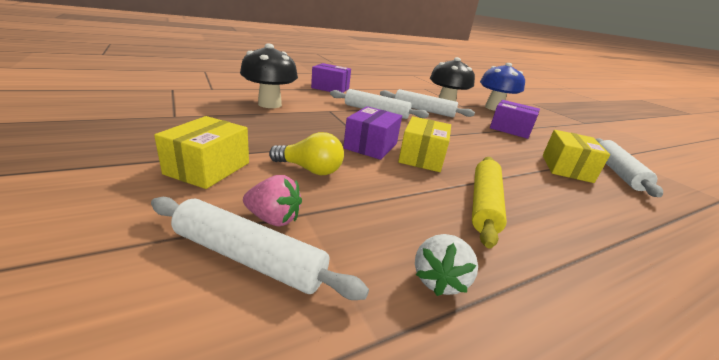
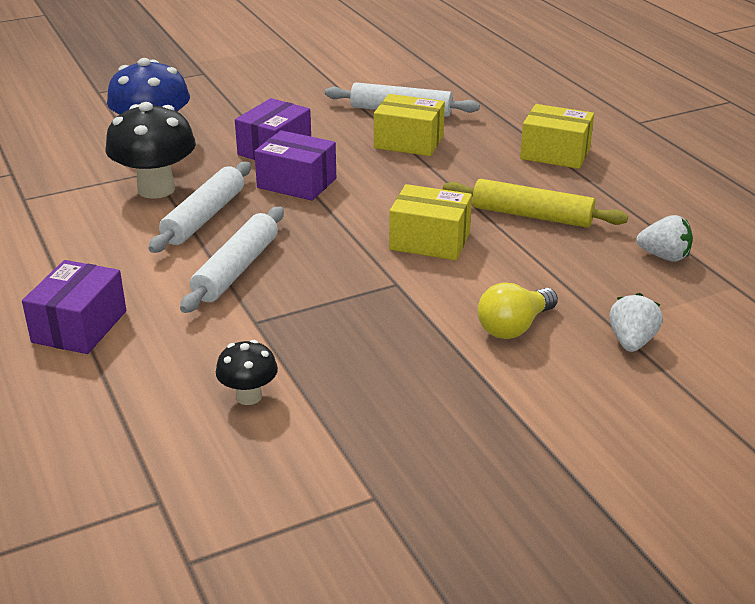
camera: 85 degrees left, 5 degrees up
white rolling pin [151,197,369,300] -> none
yellow box [154,116,249,189] -> yellow box moved to [520,104,594,169]
black mushroom [240,43,298,108] -> black mushroom [216,340,278,405], size x0.53
pink strawberry [243,175,302,226] -> white strawberry [609,293,663,352]
yellow light bulb [269,132,344,175] -> yellow light bulb turned 150 degrees counterclockwise [478,282,558,339]
purple box [343,106,402,160] -> purple box moved to [254,130,336,201]

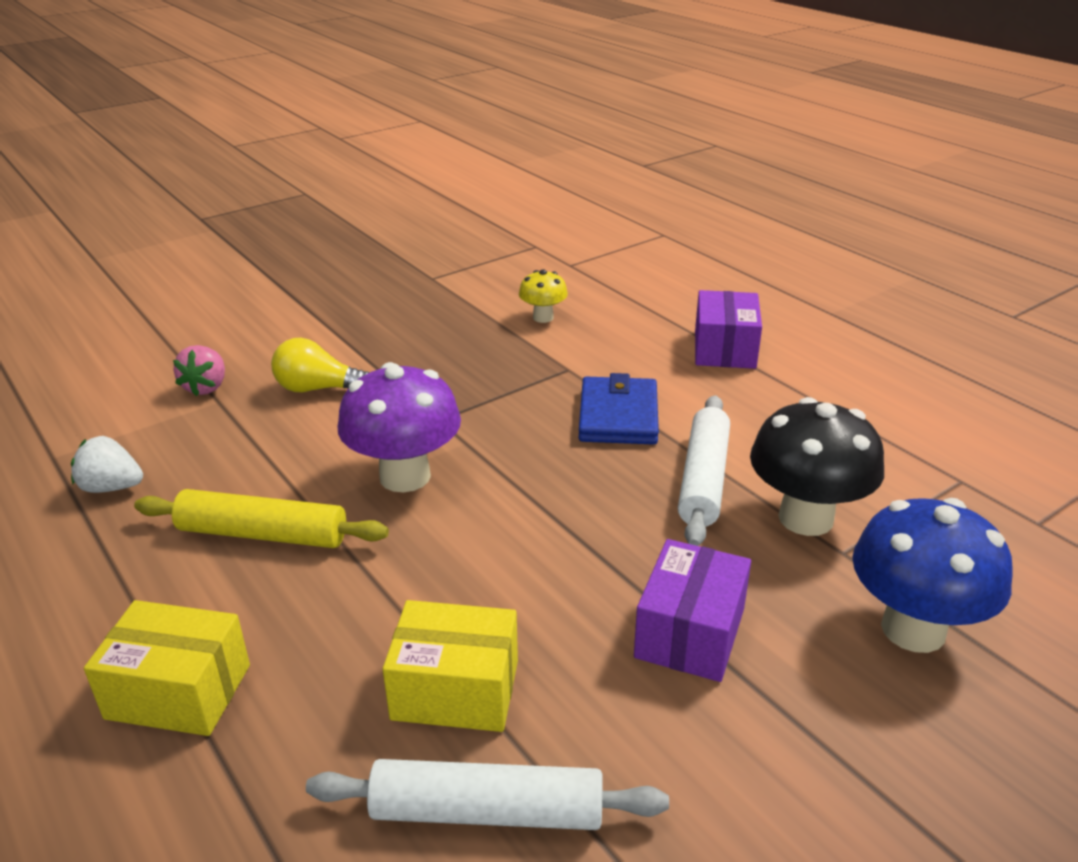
camera: 170 degrees right, 0 degrees up
white rolling pin [180,207,284,313] -> blue wallet [579,373,659,445]
black mushroom [216,340,278,405] -> yellow mushroom [519,269,568,323]
purple box [254,130,336,201] -> none
yellow box [389,184,472,260] -> purple mushroom [337,362,461,492]
yellow light bulb [478,282,558,339] -> yellow light bulb turned 120 degrees counterclockwise [271,338,369,392]
white strawberry [609,293,663,352] -> pink strawberry [173,345,225,396]

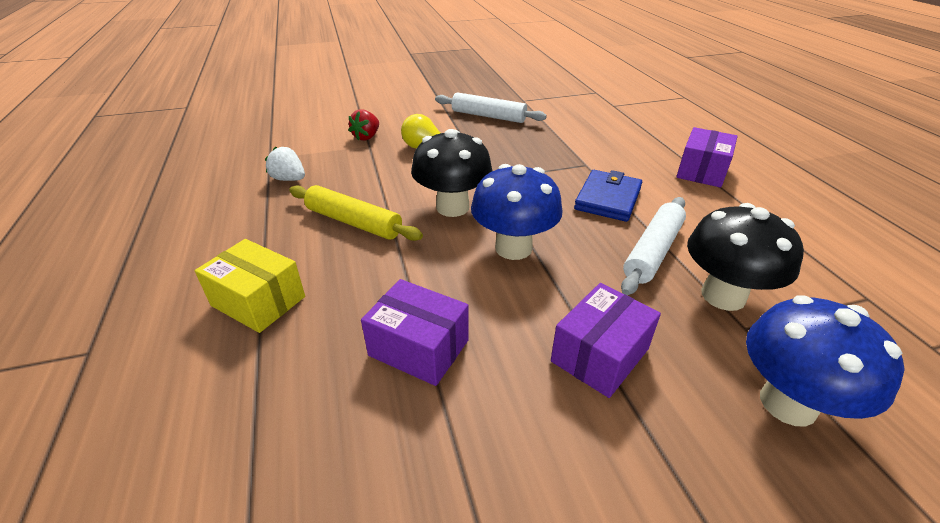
camera: 20 degrees right, 5 degrees up
pink strawberry [173,345,225,396] -> red strawberry [348,110,379,141]
white rolling pin [306,759,669,830] -> white rolling pin moved to [435,92,547,123]
purple mushroom [337,362,461,492] -> black mushroom [411,129,493,217]
yellow box [383,600,518,732] -> purple box [361,279,469,386]
yellow mushroom [519,269,568,323] -> none
none -> blue mushroom [471,164,563,260]

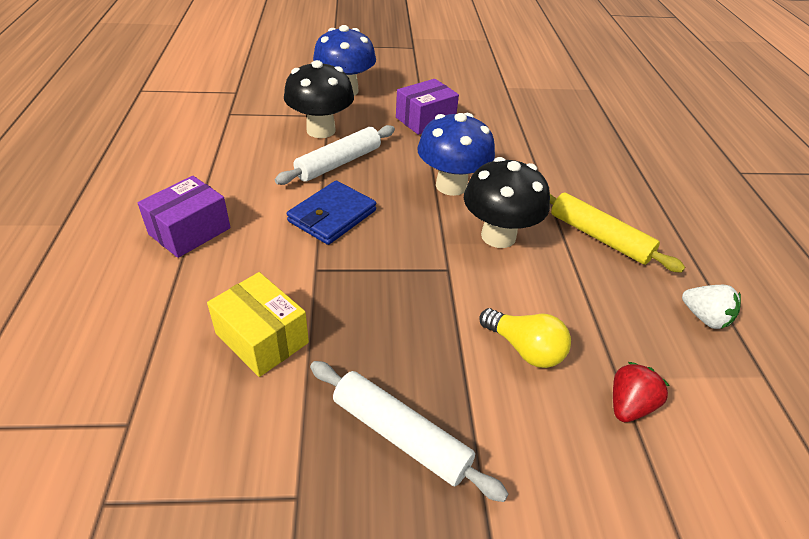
camera: 170 degrees left, 5 degrees up
yellow box [195,239,305,333] -> yellow box moved to [207,272,309,377]
purple box [361,279,469,386] -> none

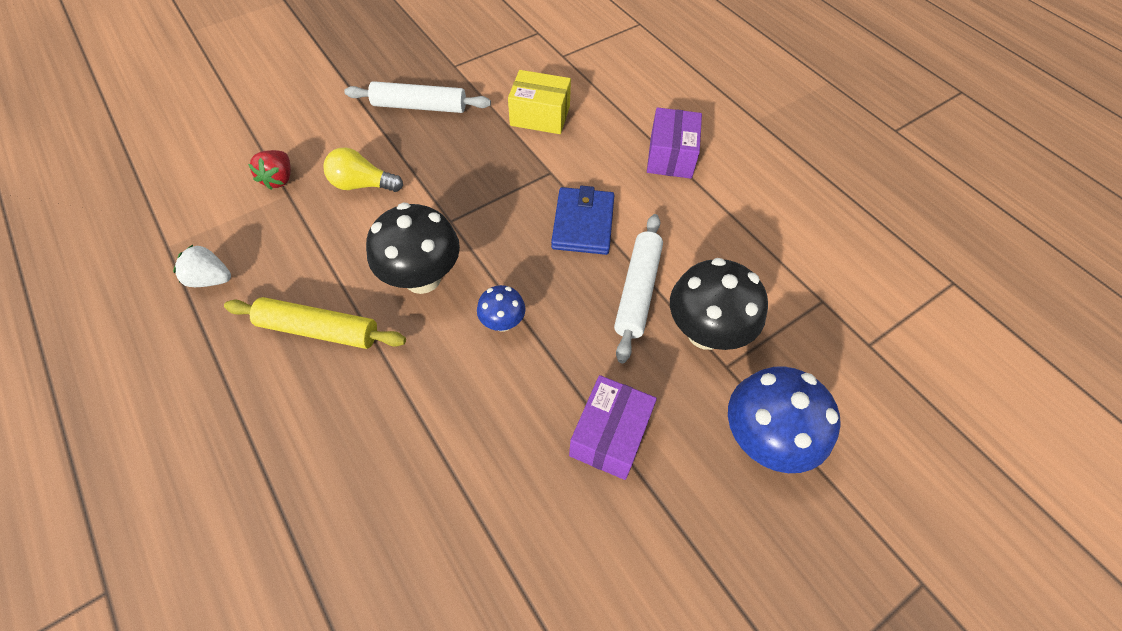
camera: 150 degrees right, 15 degrees up
blue mushroom [417,113,495,196] -> blue mushroom [477,285,526,332], size x0.53

